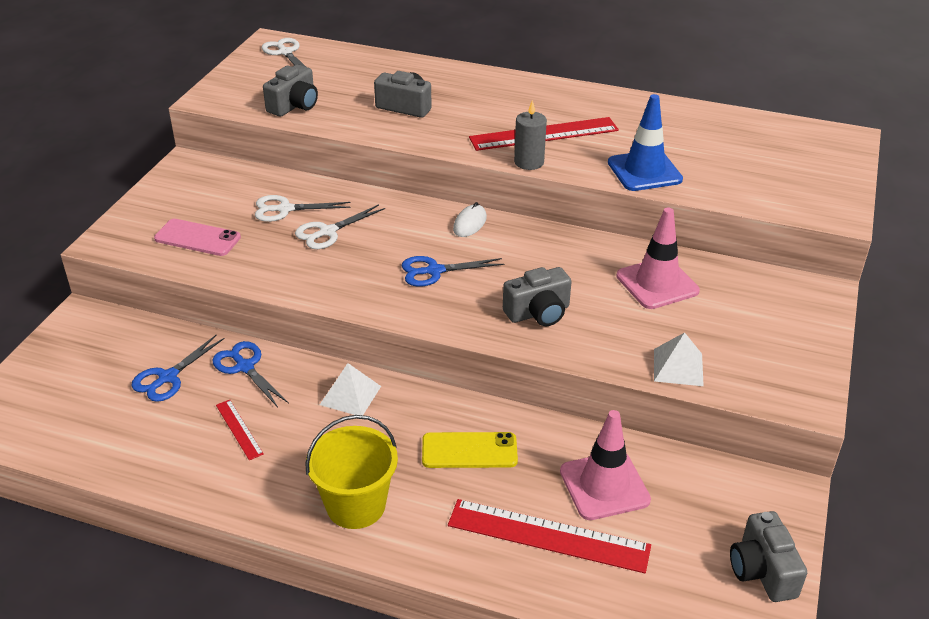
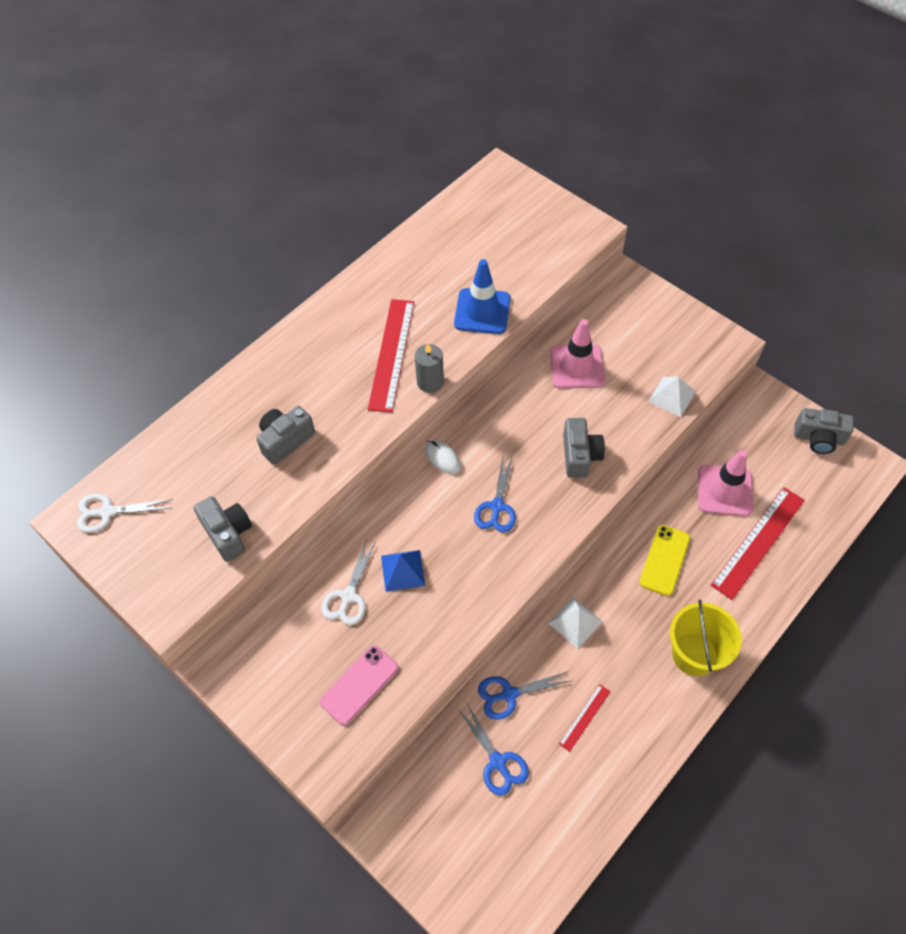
camera: 65 degrees left, 20 degrees up
red ruler [216,400,264,460] -> red ruler turned 45 degrees counterclockwise [559,684,610,752]
white scissors [295,204,385,249] -> blue pyramid [381,550,425,592]

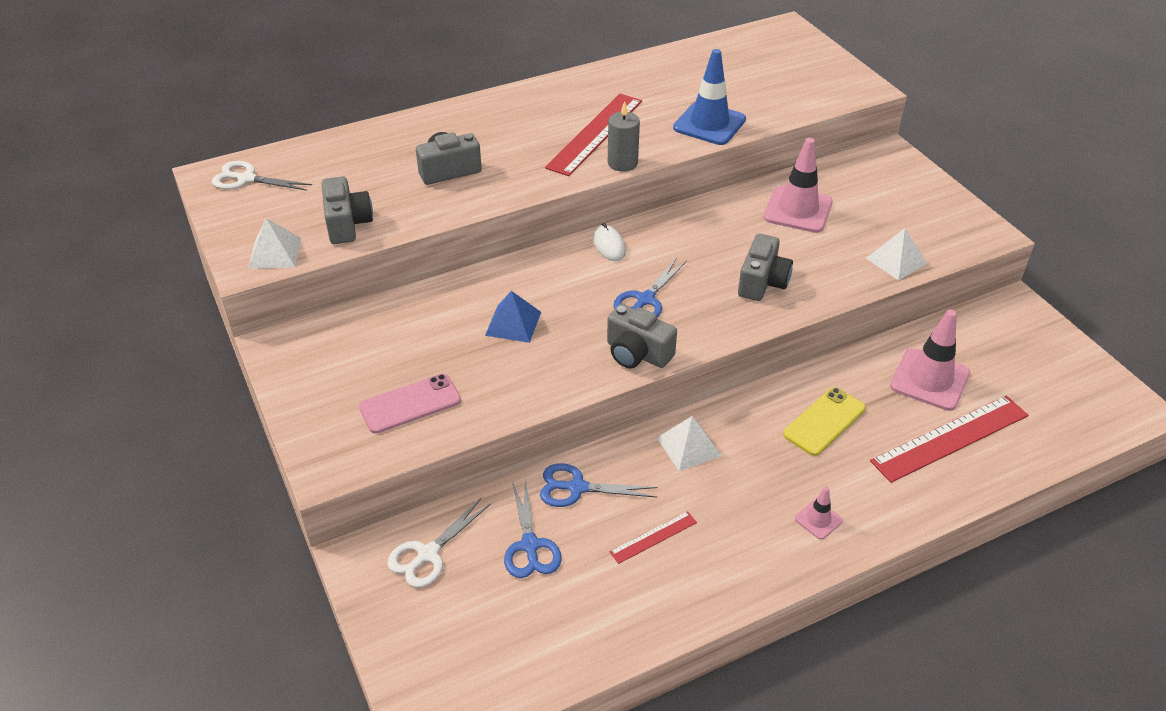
camera: 20 degrees right, 15 degrees down
white scissors [322,541,376,625] -> white scissors moved to [387,498,491,588]
yellow bucket [670,599,742,676] -> pink traffic cone [795,486,843,540]
grey camera [794,408,854,454] -> grey camera moved to [607,304,677,369]
none -> white pyramid [248,218,301,269]

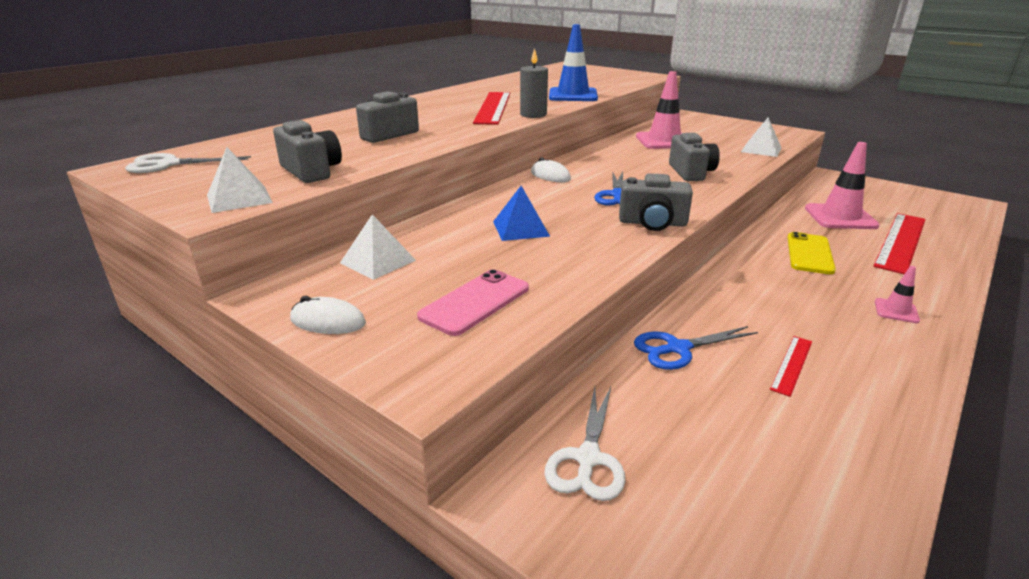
camera: 25 degrees left, 15 degrees down
blue scissors [504,480,562,578] -> none
white pyramid [657,416,722,471] -> white pyramid moved to [340,214,416,280]
none -> white mouse [290,296,366,334]

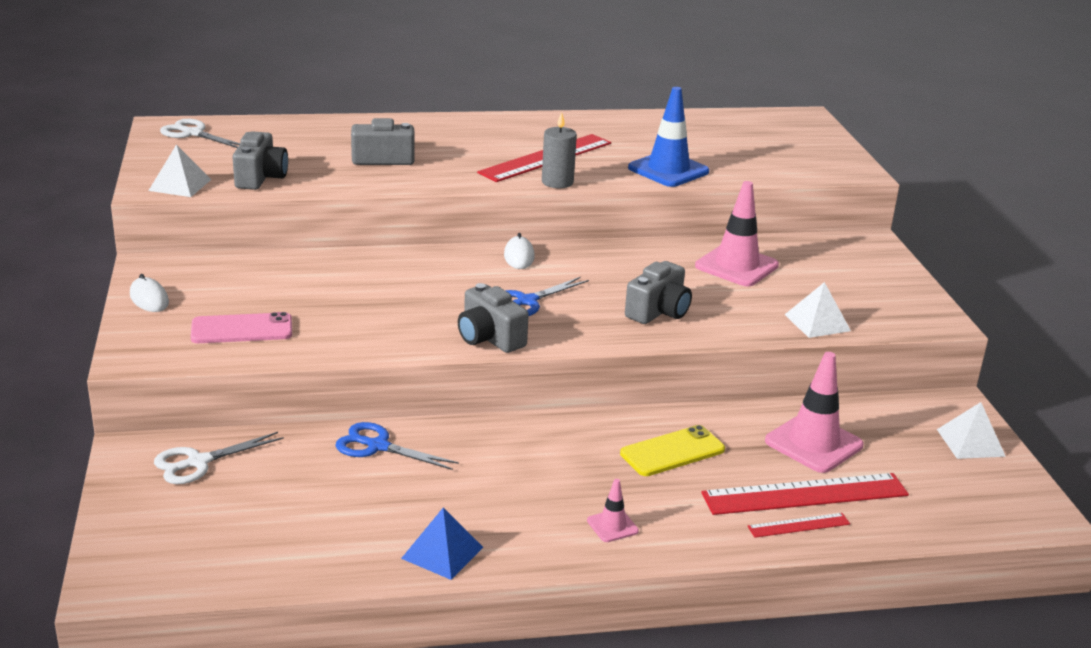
camera: 40 degrees right, 0 degrees up
white pyramid [340,214,416,280] -> white pyramid moved to [937,402,1006,459]
blue pyramid [493,186,550,241] -> blue pyramid moved to [401,508,483,580]
red ruler [770,336,812,397] -> red ruler moved to [748,513,850,538]

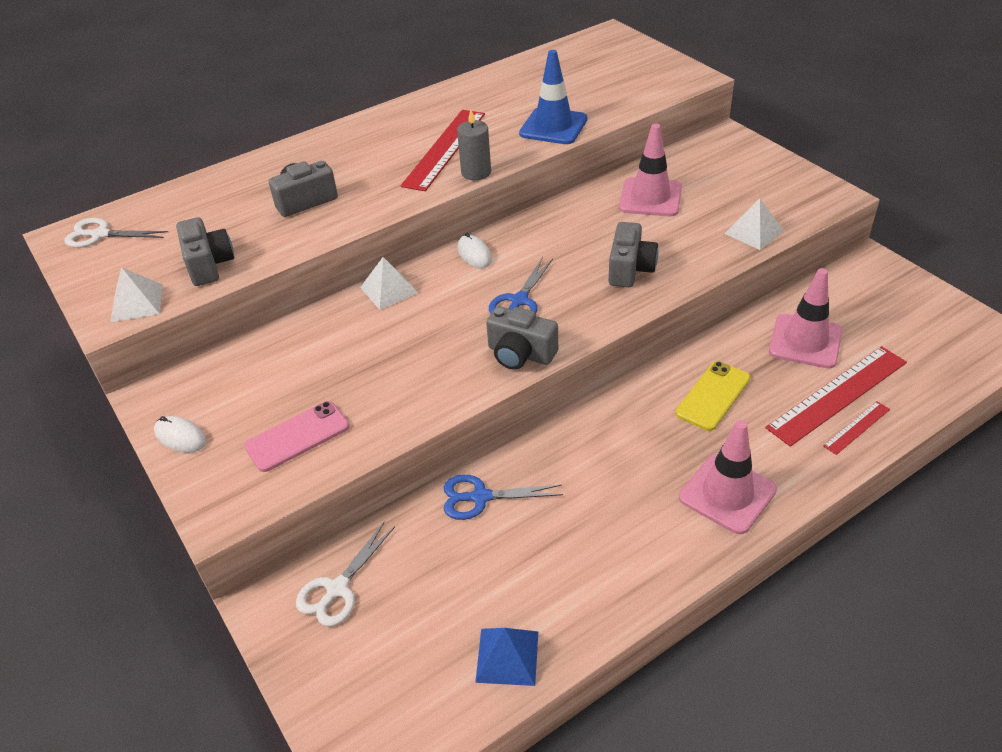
camera: 20 degrees left, 15 degrees up
blue pyramid [401,508,483,580] -> blue pyramid moved to [475,628,538,686]
pink traffic cone [587,479,639,542] -> pink traffic cone [679,420,777,534], size x2.04
white pyramid [937,402,1006,459] -> white pyramid moved to [360,257,418,310]

